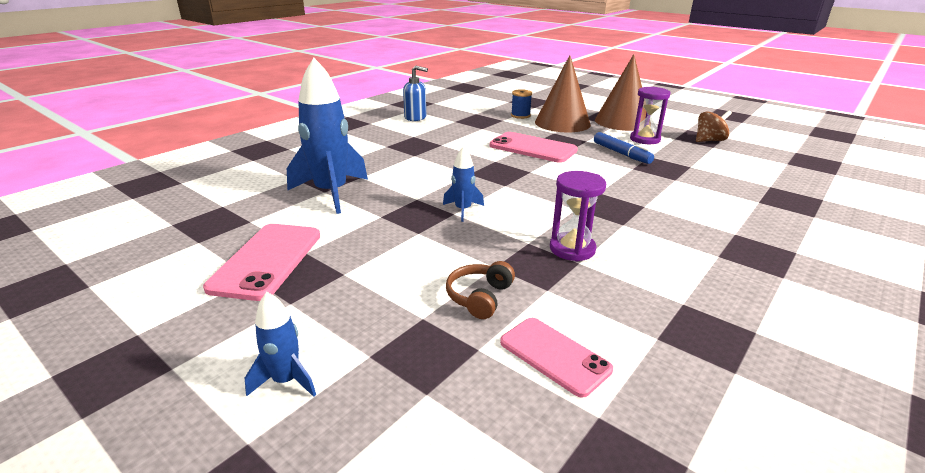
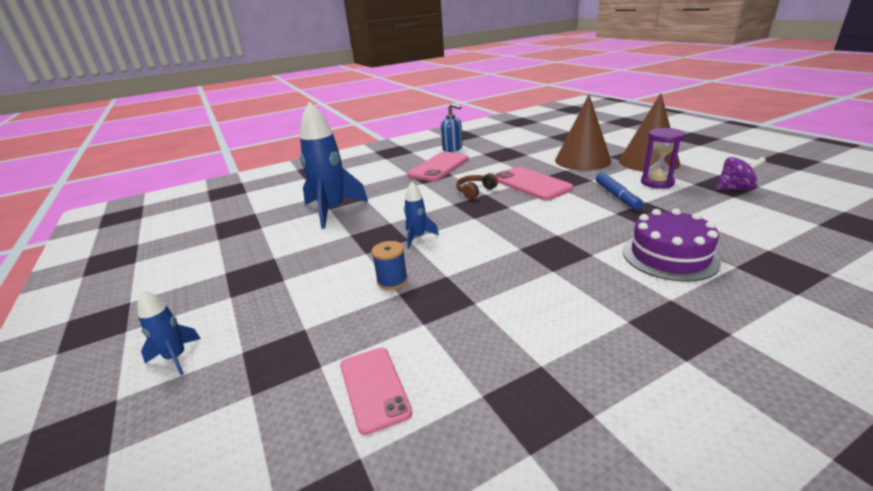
camera: 25 degrees right, 0 degrees up
pink phone [203,224,320,301] -> pink phone moved to [407,152,469,181]
brown headphones [446,261,515,319] -> brown headphones moved to [456,173,498,199]
blue spool [511,89,532,119] -> blue spool moved to [371,241,408,290]
purple hourglass [550,171,606,262] -> none
brown spinning top [696,110,732,142] -> purple spinning top [716,157,766,191]
none -> purple cake [623,208,721,282]

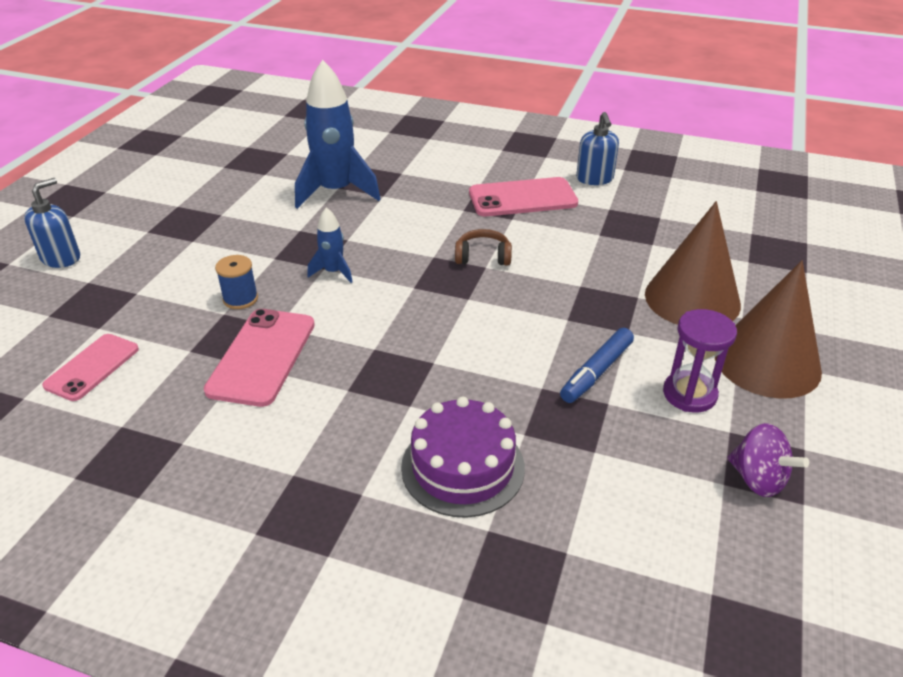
camera: 45 degrees right, 10 degrees up
blue rocket [137,290,201,375] -> blue soap dispenser [24,178,80,268]
pink phone [495,167,573,200] -> pink phone moved to [204,309,315,407]

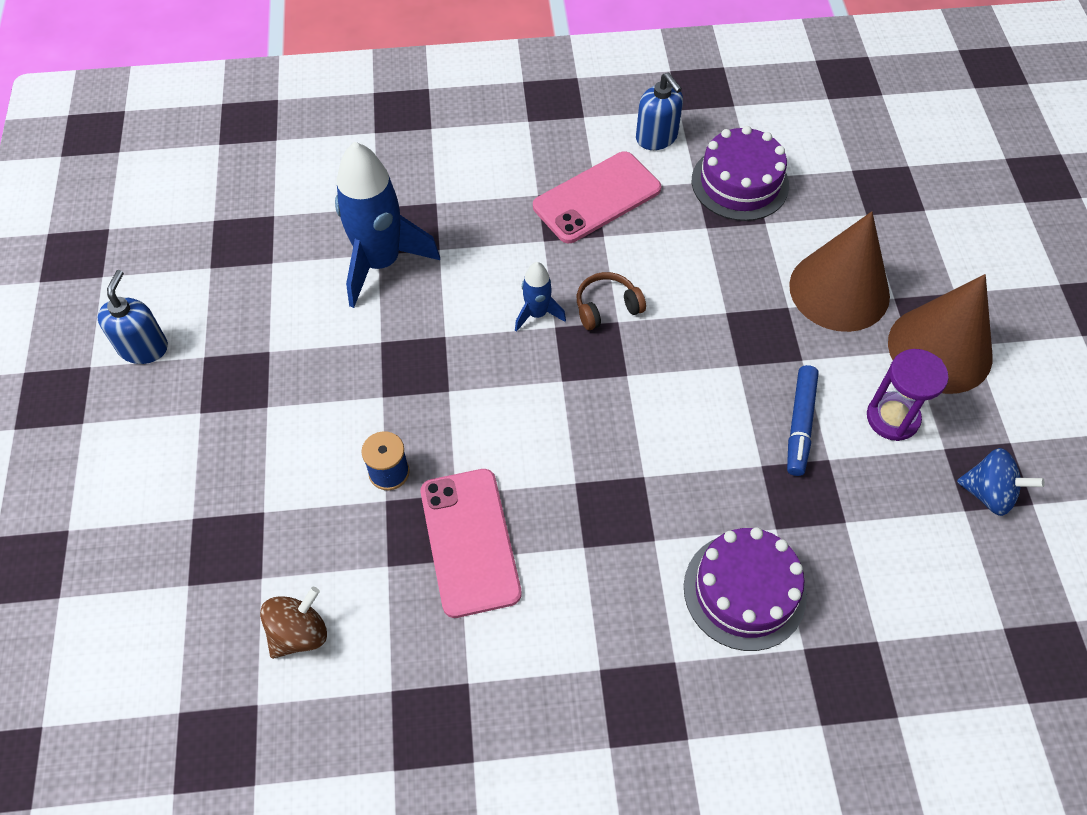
camera: 25 degrees left, 20 degrees up
blue soap dispenser [24,178,80,268] -> blue soap dispenser moved to [97,270,168,364]
pink phone [42,334,139,401] -> brown spinning top [260,587,327,659]
blue rocket [307,207,353,283] -> blue rocket moved to [515,262,566,332]
purple spinning top [727,423,809,497] -> blue spinning top [957,448,1045,516]
none -> purple cake [692,126,789,221]

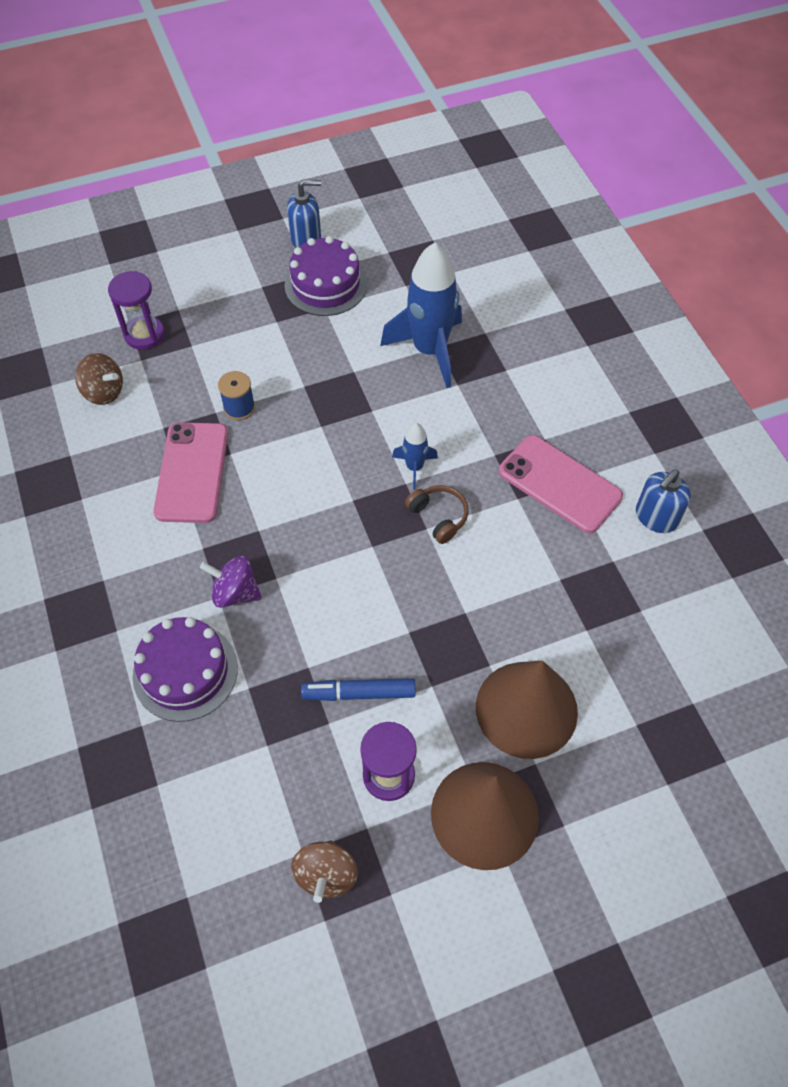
camera: 75 degrees right, 0 degrees up
pink phone [421,469,521,618] -> pink phone turned 60 degrees counterclockwise [153,422,228,523]
purple cake [692,126,789,221] -> purple cake moved to [285,236,367,316]
blue spinning top [957,448,1045,516] -> brown spinning top [291,840,358,903]
none -> purple hourglass [108,271,165,350]
none -> purple spinning top [200,556,262,608]

